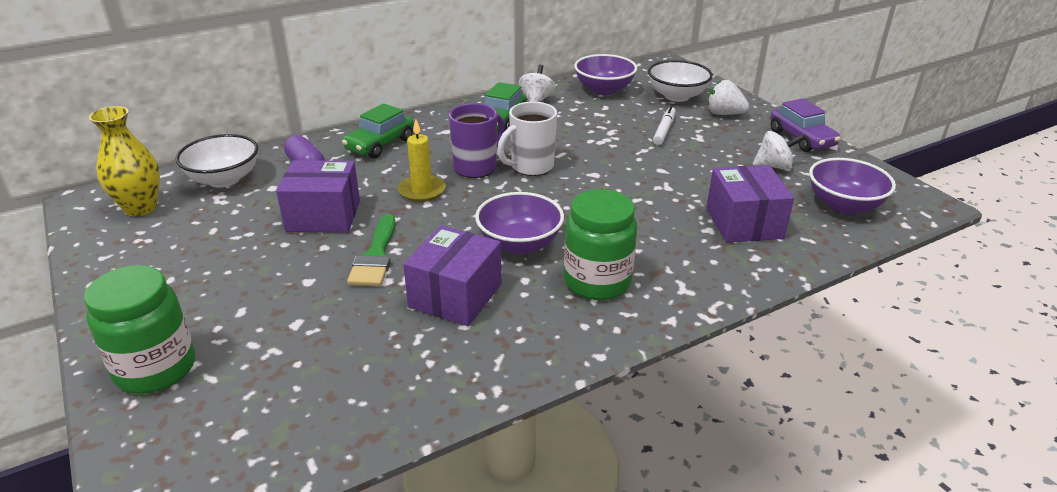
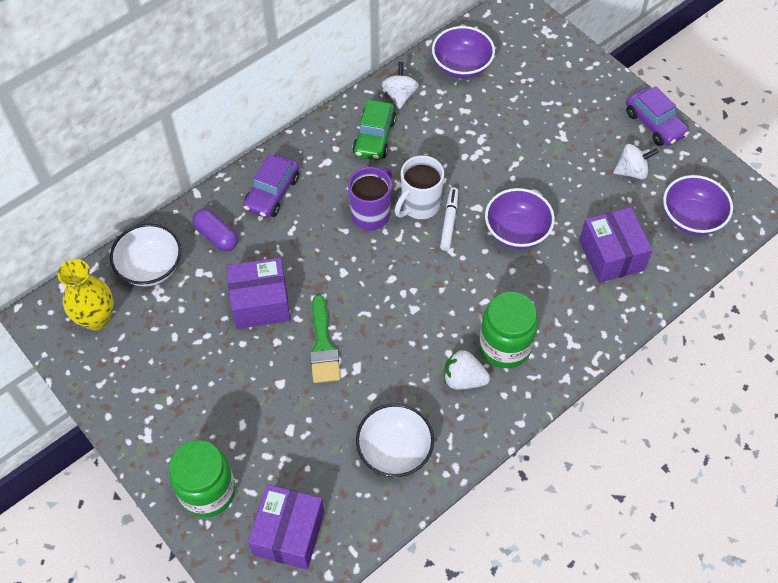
camera: 10 degrees left, 25 degrees up
green car [342,103,414,158] -> purple car [243,154,299,218]
yellow candle [398,119,446,202] -> none
purple box [403,225,501,326] -> purple box moved to [248,484,324,569]
purple bowl [475,192,564,255] -> purple bowl moved to [485,188,555,249]
white bowl [648,60,713,102] -> white bowl moved to [356,403,434,477]
white marker [653,106,676,145] -> white marker moved to [440,188,458,251]
white strawberry [707,80,749,115] -> white strawberry moved to [444,350,490,390]

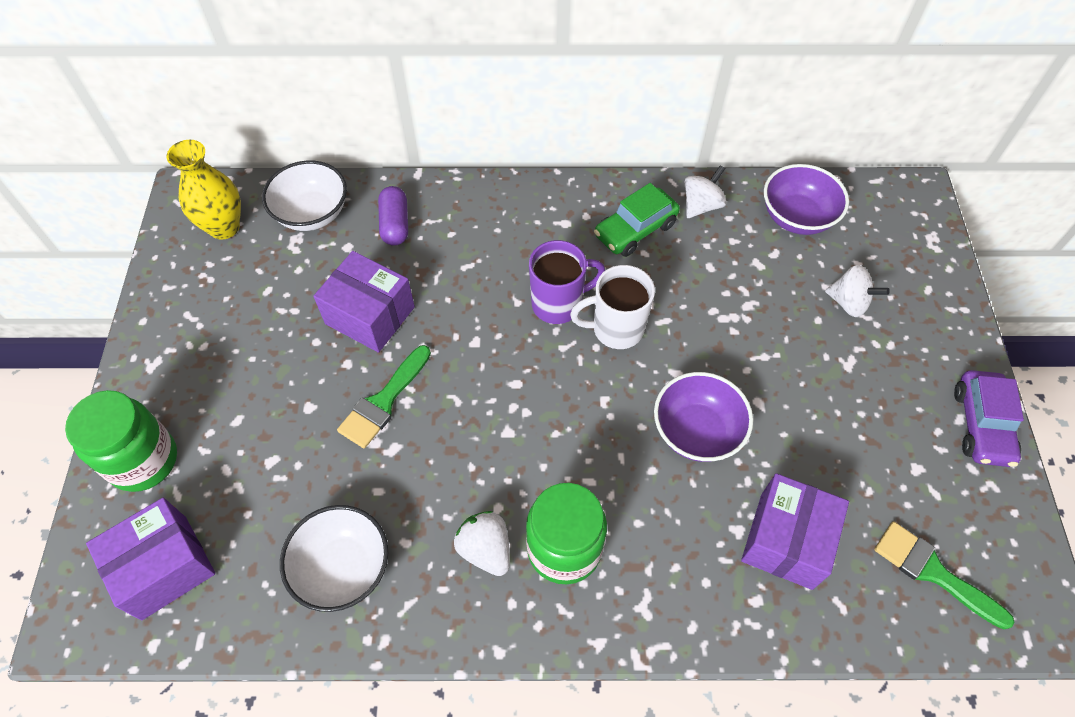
camera: 40 degrees right, 0 degrees up
purple car [243,154,299,218] -> none
white marker [440,188,458,251] -> none
white spinning top [613,144,658,179] -> white spinning top moved to [825,265,890,317]
purple bowl [663,175,733,235] -> green brush [874,521,1015,630]

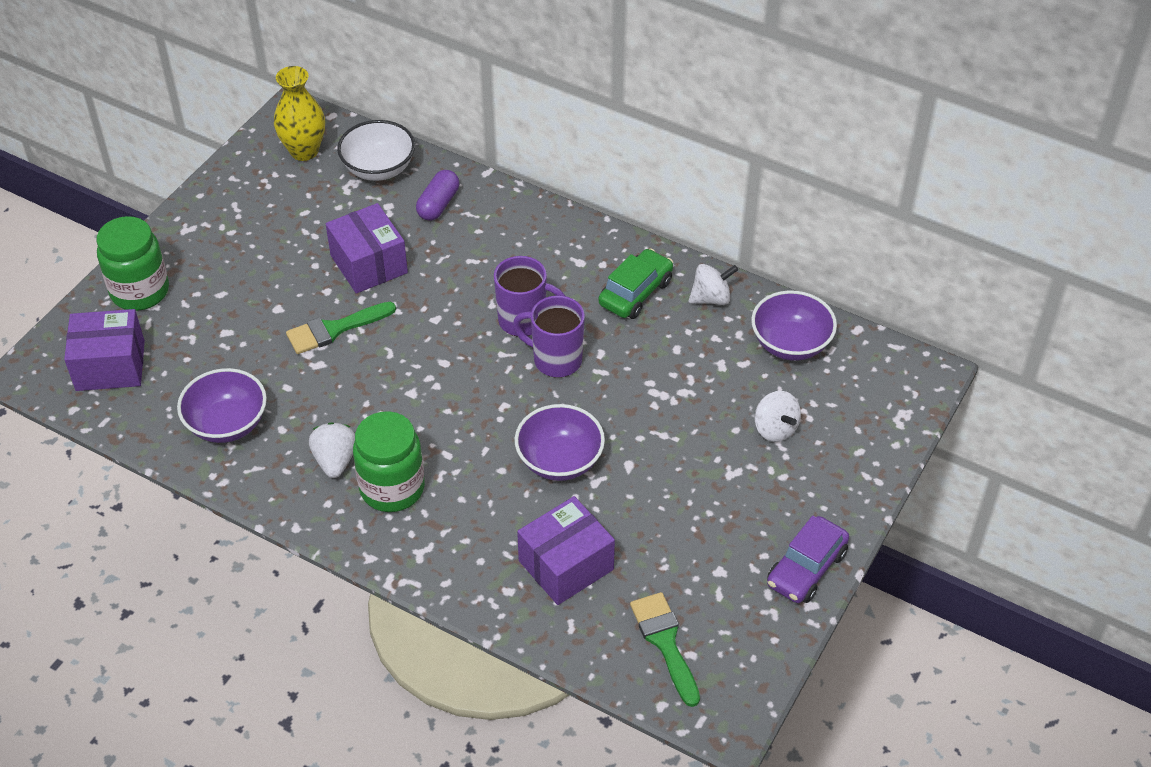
camera: 30 degrees right, 10 degrees down
white bowl [280,505,389,612] -> purple bowl [177,368,267,443]
white mug [570,265,655,349] -> purple mug [513,295,585,378]
green car [594,183,680,257] -> green car turned 135 degrees clockwise [599,248,673,319]

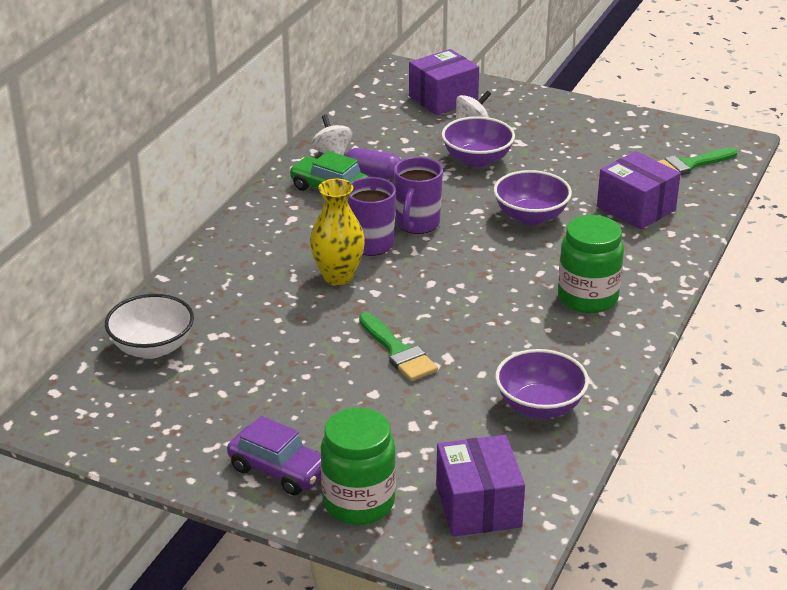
camera: 95 degrees left, 15 degrees down
yellow vase [274,66,325,161] -> yellow vase moved to [310,179,365,285]
white strawberry [309,423,355,478] -> none
purple box [326,203,408,293] -> purple box moved to [409,49,479,115]
purple capsule [416,170,459,221] -> purple capsule moved to [345,148,401,179]
purple bowl [751,291,837,361] -> purple bowl moved to [442,116,515,167]
purple car [767,516,849,603] -> purple car moved to [227,416,321,495]

